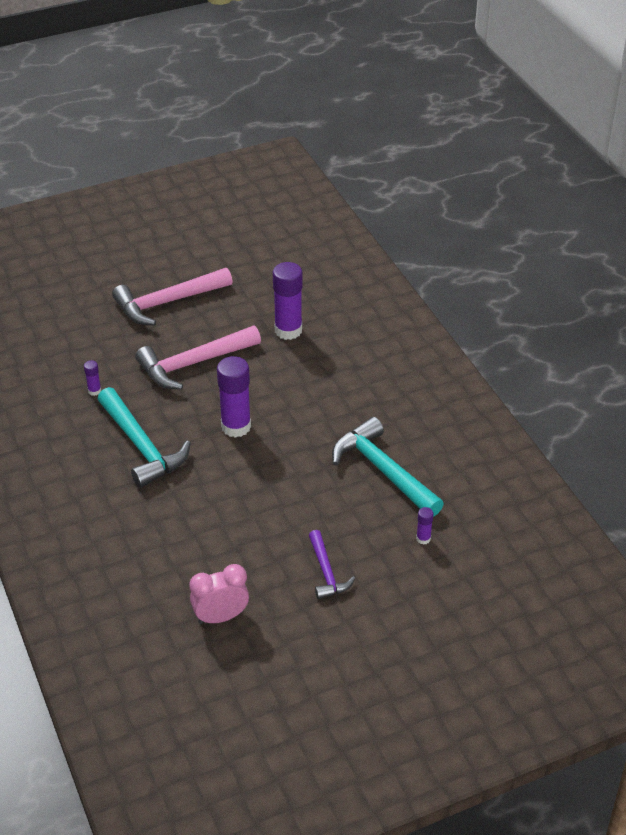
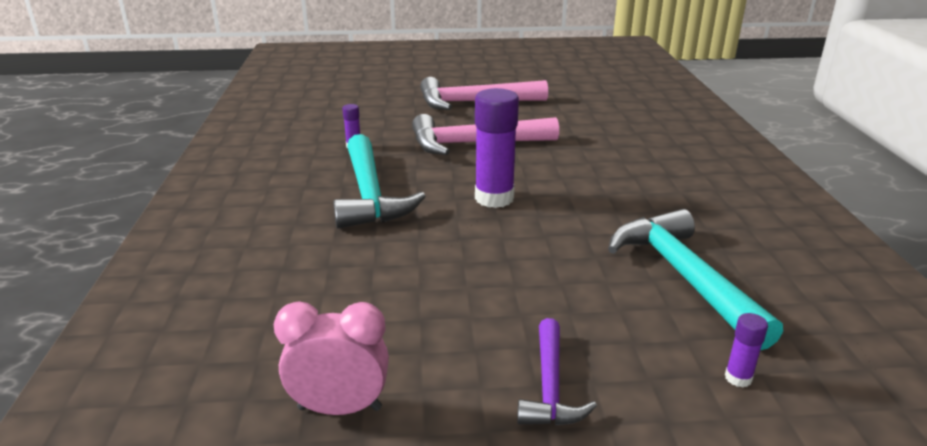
camera: 20 degrees right, 15 degrees down
purple glue stick [273,262,303,340] -> none

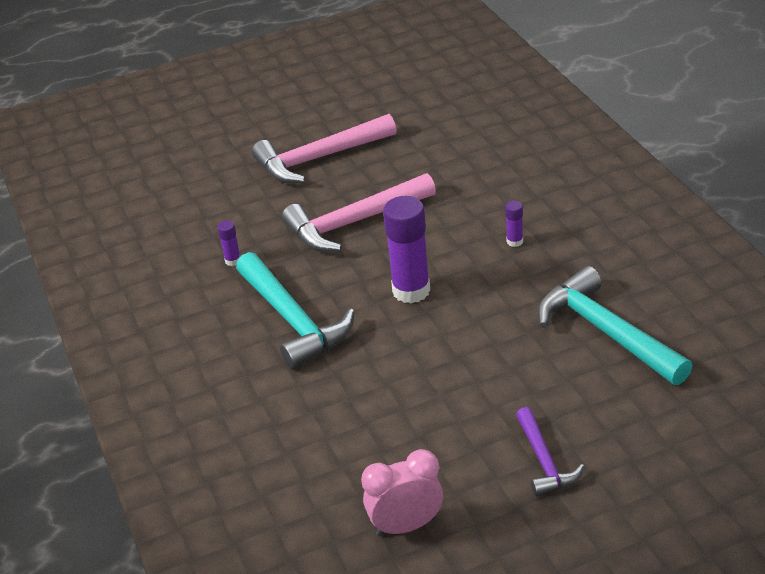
camera: 15 degrees left, 10 degrees up
purple glue stick [725,313,768,388] -> purple glue stick moved to [505,201,523,247]

